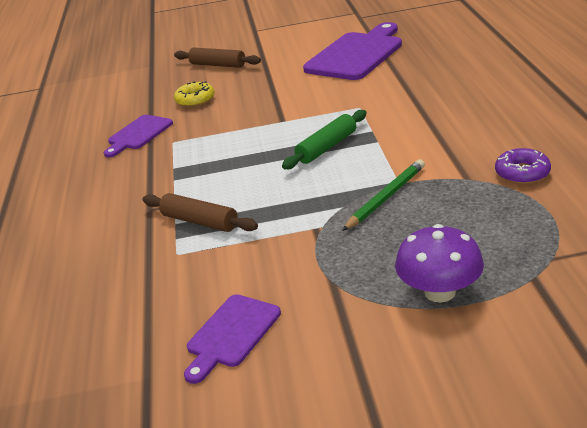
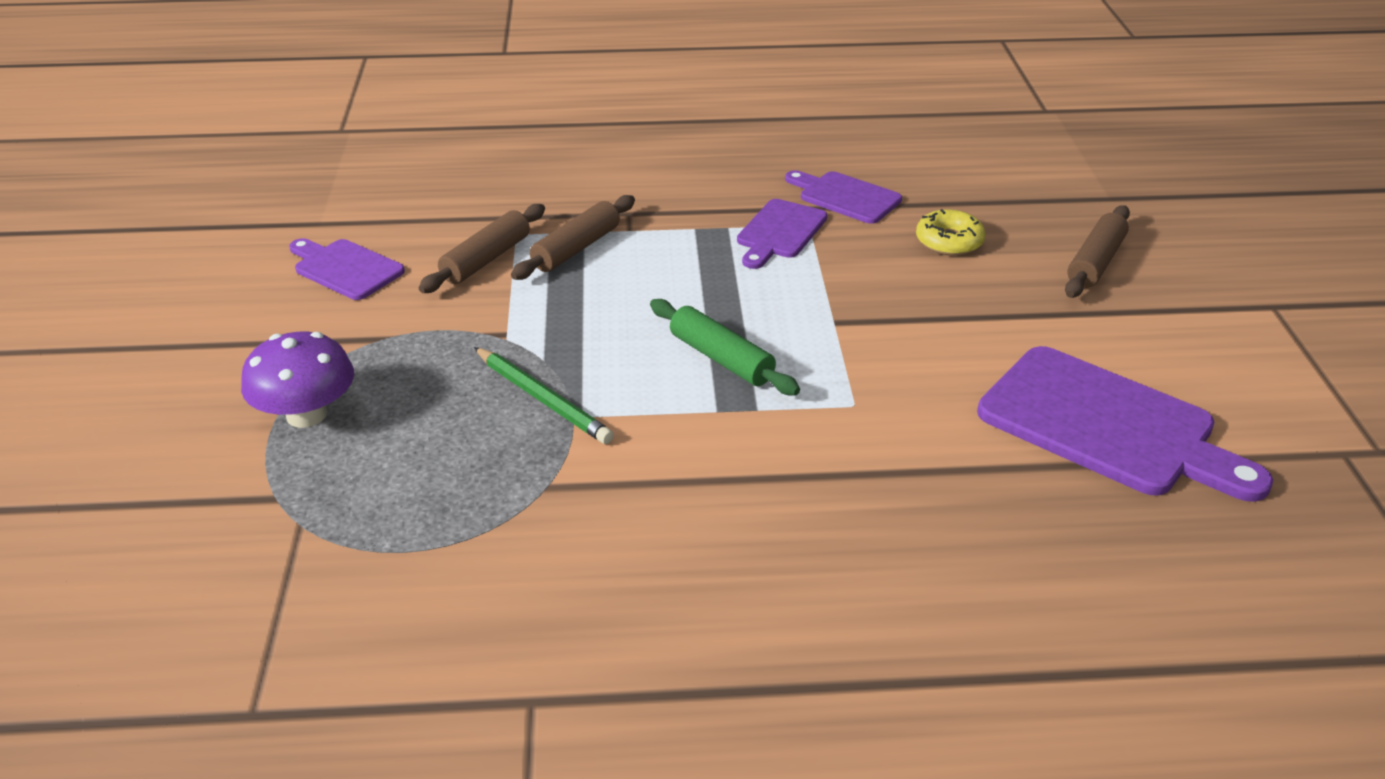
camera: 90 degrees right, 5 degrees up
purple donut [495,148,551,184] -> none
none -> brown rolling pin [419,204,545,293]
none -> purple cutting board [737,199,827,269]

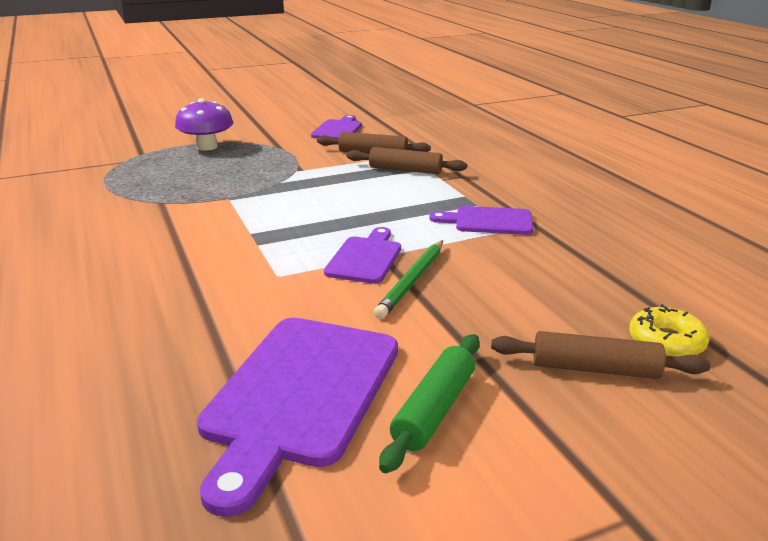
camera: 70 degrees right, 10 degrees down
green pencil [474,347,614,444] -> green pencil moved to [374,240,443,319]
green rolling pin [650,299,800,396] -> green rolling pin moved to [379,334,480,473]
purple cutting board [785,170,902,224] -> purple cutting board moved to [324,227,401,284]
yellow donut [916,209,985,255] -> yellow donut moved to [629,304,710,357]

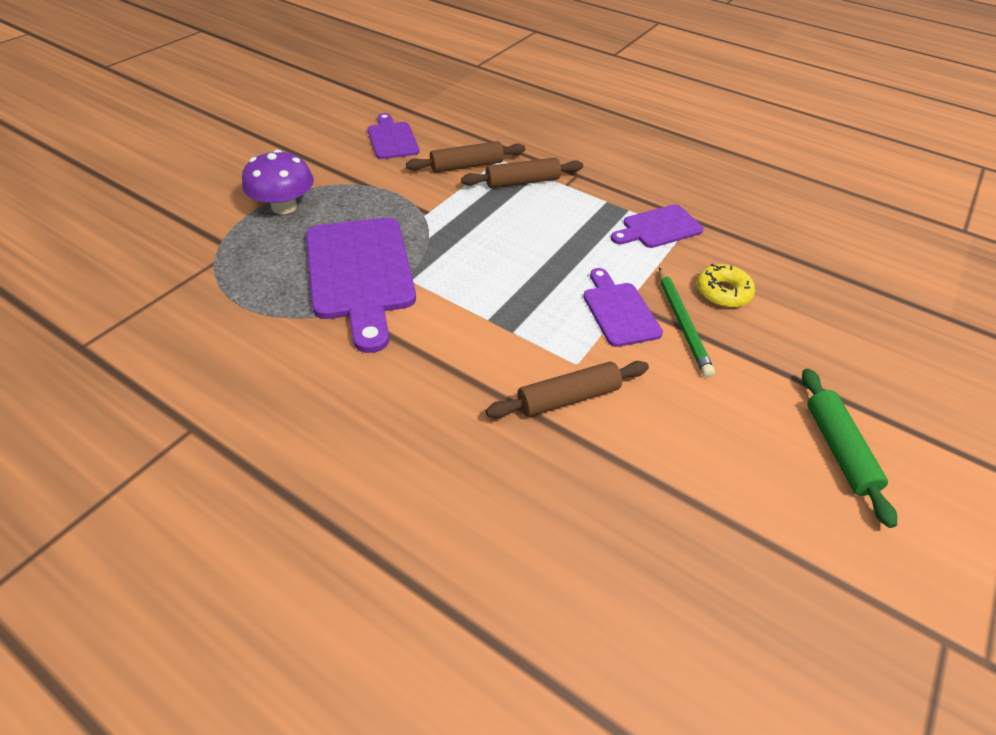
camera: 35 degrees left, 20 degrees up
purple cutting board [197,318,398,517] -> purple cutting board moved to [306,218,416,353]
brown rolling pin [491,331,710,379] -> brown rolling pin moved to [486,361,649,418]
yellow donut [629,304,710,357] -> yellow donut moved to [697,264,755,308]

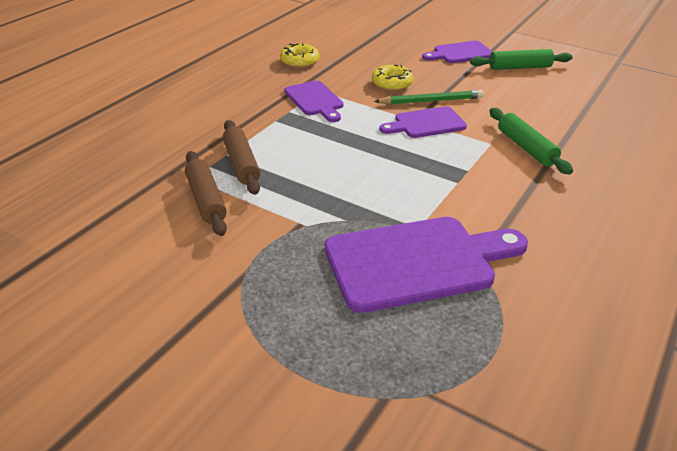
camera: 90 degrees left, 10 degrees down
purple mushroom [242,150,314,214] -> none
purple cutting board [367,113,419,159] -> purple cutting board moved to [422,41,492,63]
brown rolling pin [486,361,649,418] -> green rolling pin [490,108,573,174]
none -> yellow donut [280,43,320,68]

